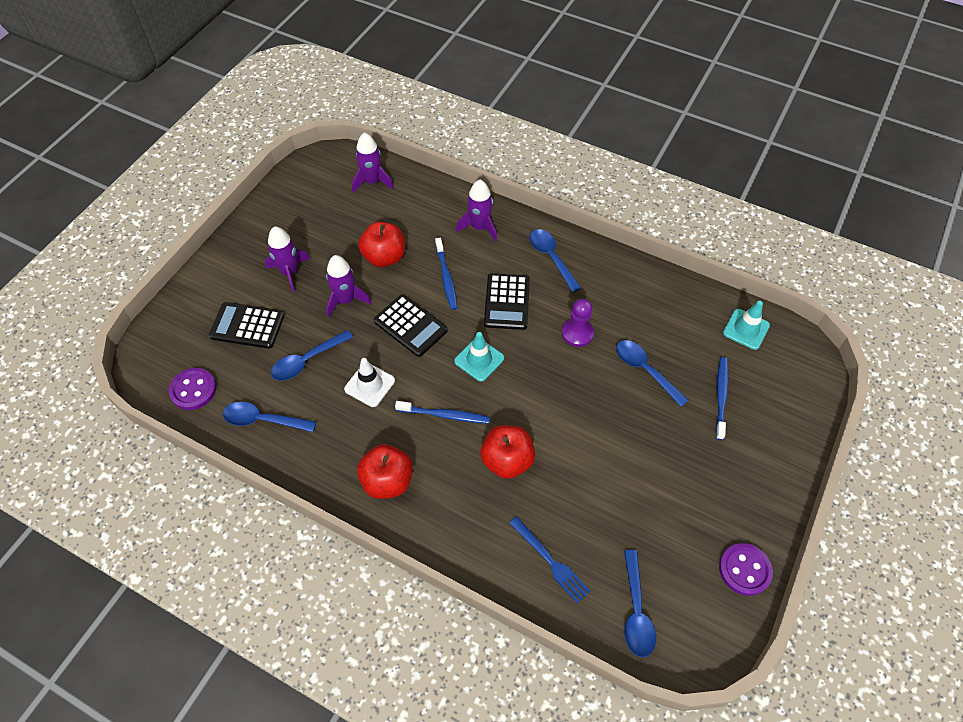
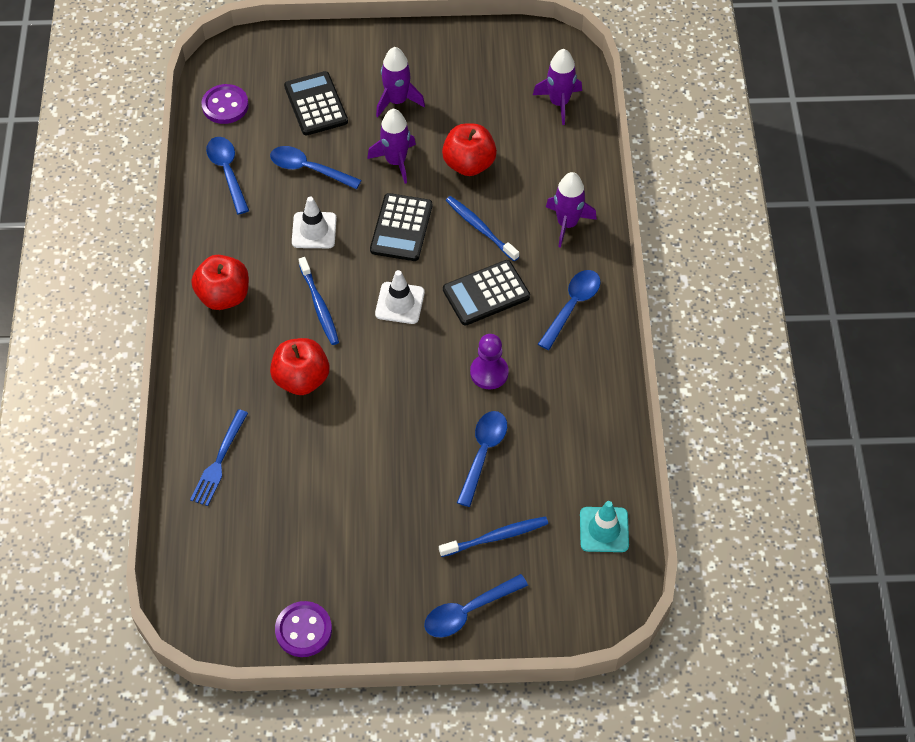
camera: 60 degrees right, 0 degrees up
blue toothbrush [435,238,458,310] -> blue toothbrush turned 90 degrees clockwise [446,196,519,261]
turquoise traffic cone [454,332,504,382] -> white traffic cone [375,270,425,324]
blue spoon [624,550,656,657] -> blue spoon moved to [424,574,528,638]

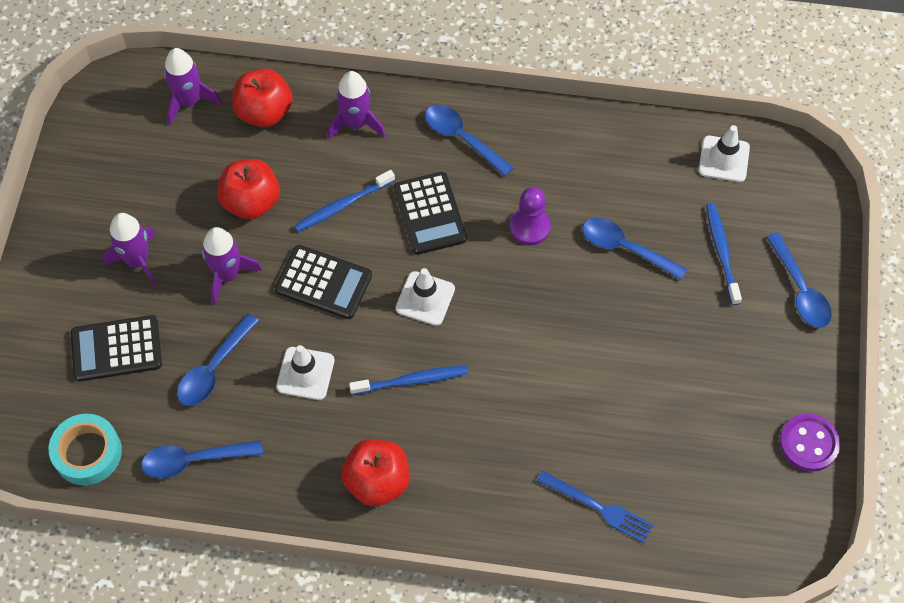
camera: 80 degrees left, 5 degrees up
purple button [201,84,249,124] -> turquoise tape [49,414,122,485]
red apple [270,338,329,395] -> red apple moved to [232,68,293,127]
turquoise traffic cone [580,501,629,552] -> white traffic cone [699,125,750,182]

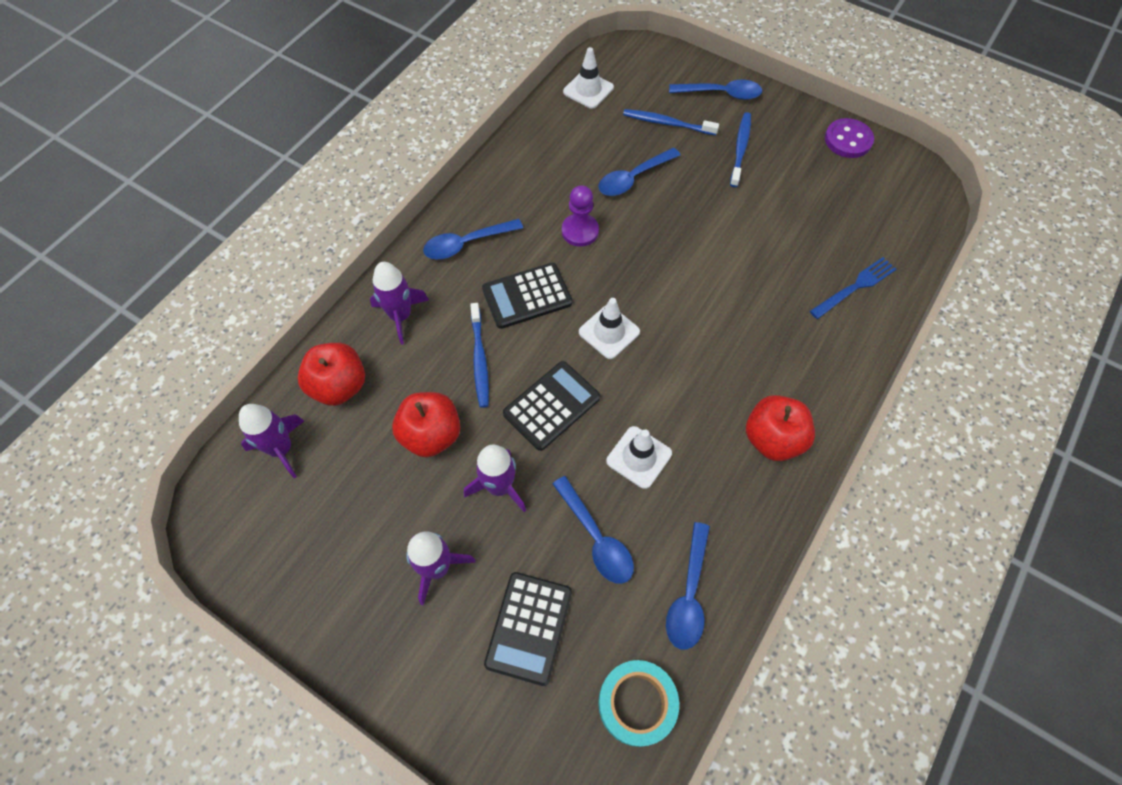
camera: 65 degrees left, 0 degrees up
blue toothbrush [349,365,469,395] -> blue toothbrush moved to [730,112,751,187]
black calculator [394,172,467,255] -> black calculator turned 150 degrees clockwise [482,263,572,329]

